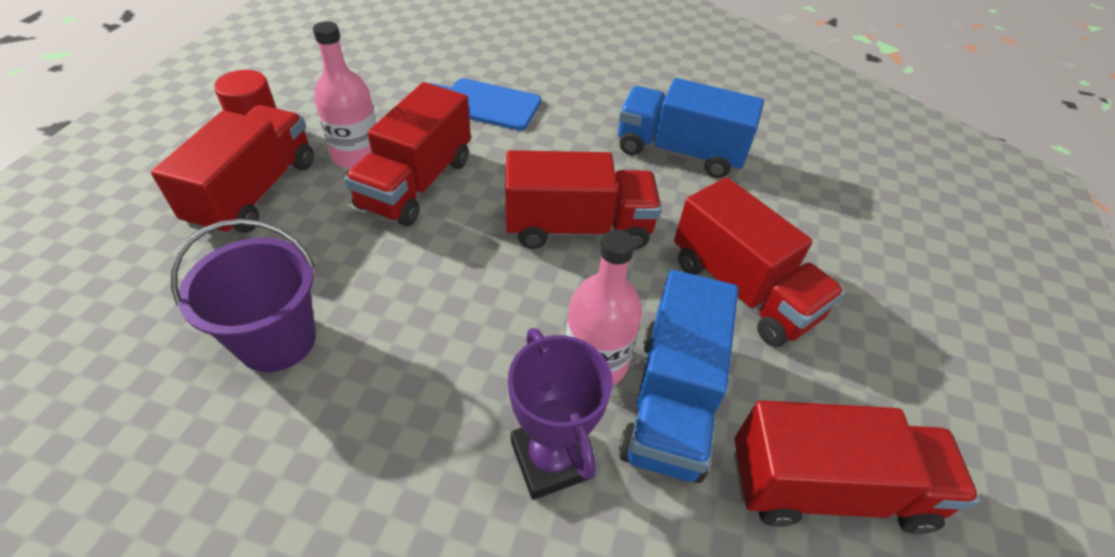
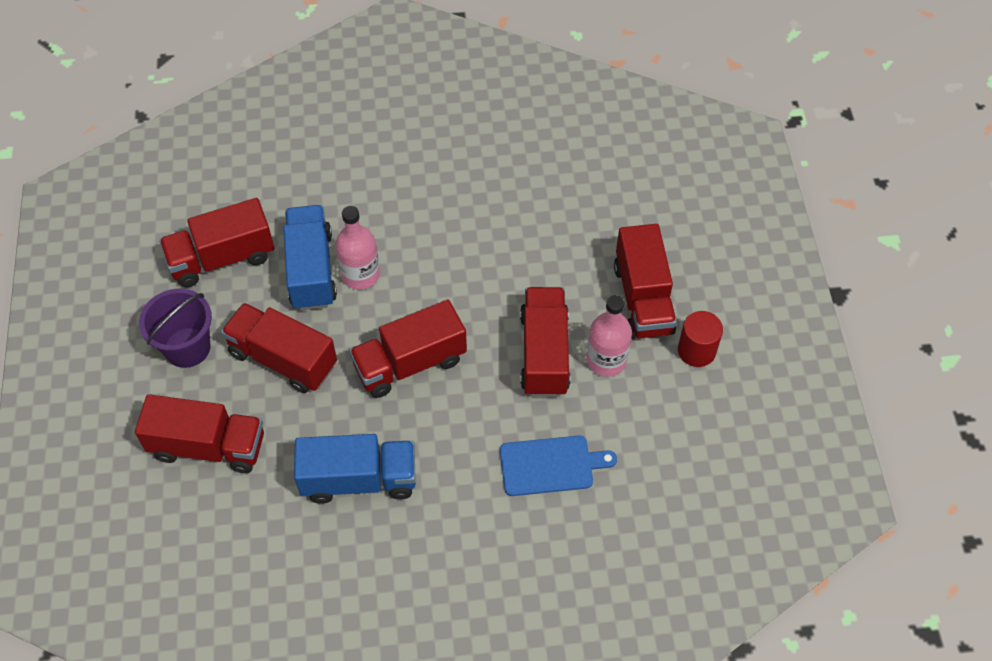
camera: 160 degrees right, 10 degrees up
purple bucket [171,219,316,372] -> purple bucket moved to [139,289,212,368]
purple trophy [508,328,613,500] -> none
none -> red truck [135,394,264,473]

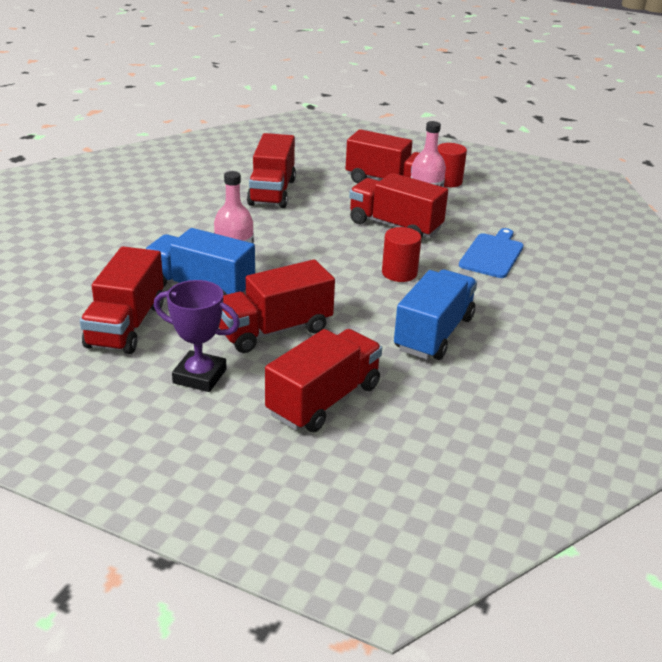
camera: 60 degrees left, 25 degrees down
purple bucket [139,289,212,368] -> purple trophy [154,280,240,392]
red truck [349,300,467,398] -> red truck moved to [247,133,296,208]
none -> red cylinder [382,227,422,282]

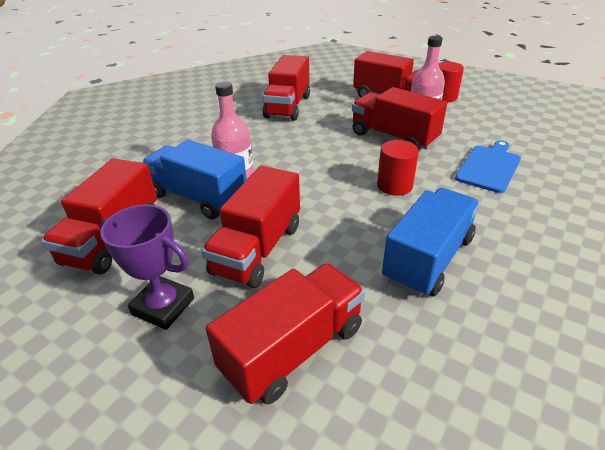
camera: 10 degrees right, 5 degrees up
red truck [219,259,335,353] -> red truck turned 45 degrees counterclockwise [201,166,300,288]

